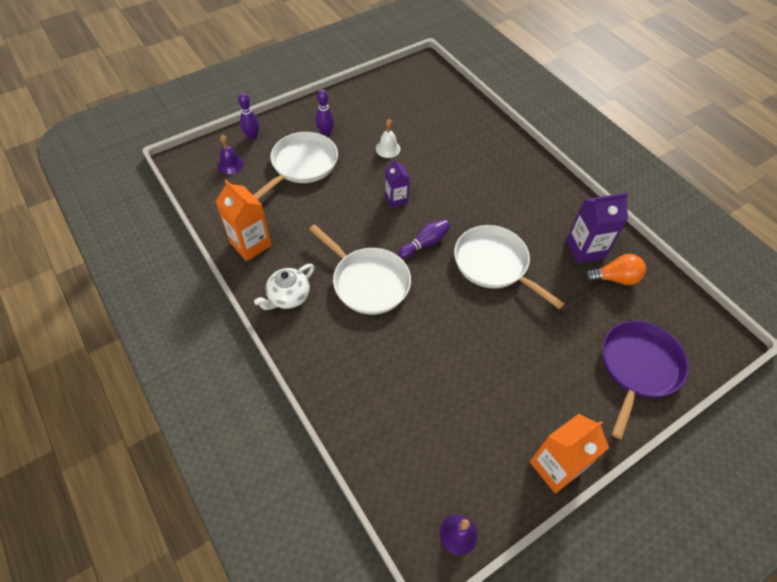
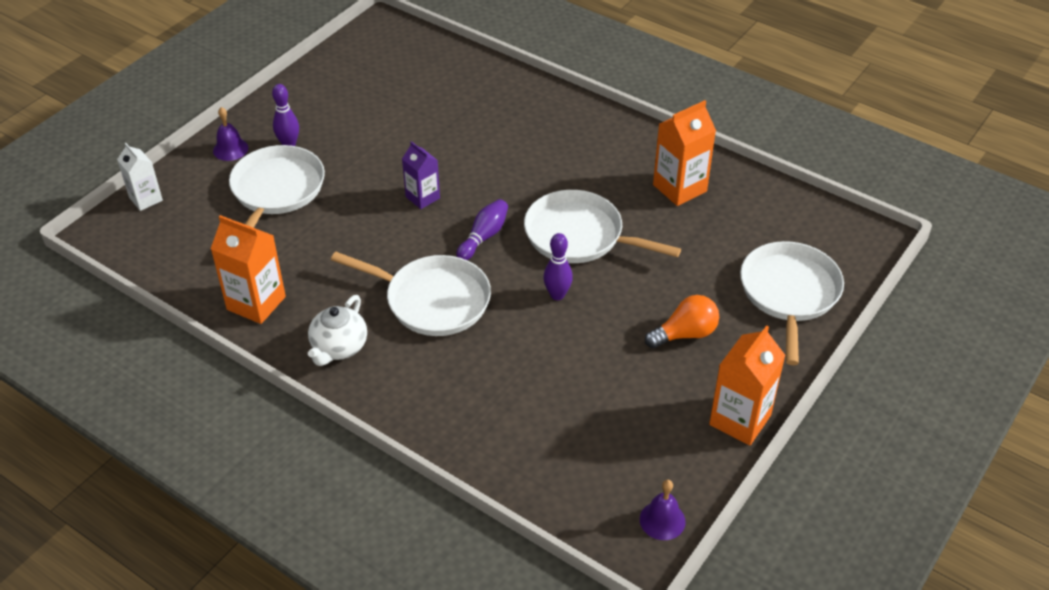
camera: 20 degrees left, 10 degrees down
purple bell [218,135,244,174] -> purple bell moved to [213,107,248,161]
purple bowling pin [238,93,259,140] -> purple bowling pin moved to [543,233,573,300]
white bell [376,119,401,158] -> none
purple carton [566,193,628,264] -> orange carton [653,100,716,206]
orange light bulb [584,254,646,285] -> orange light bulb moved to [645,295,719,348]
purple pan [602,321,689,439] -> white pan [740,241,844,365]
none -> white carton [117,143,163,211]

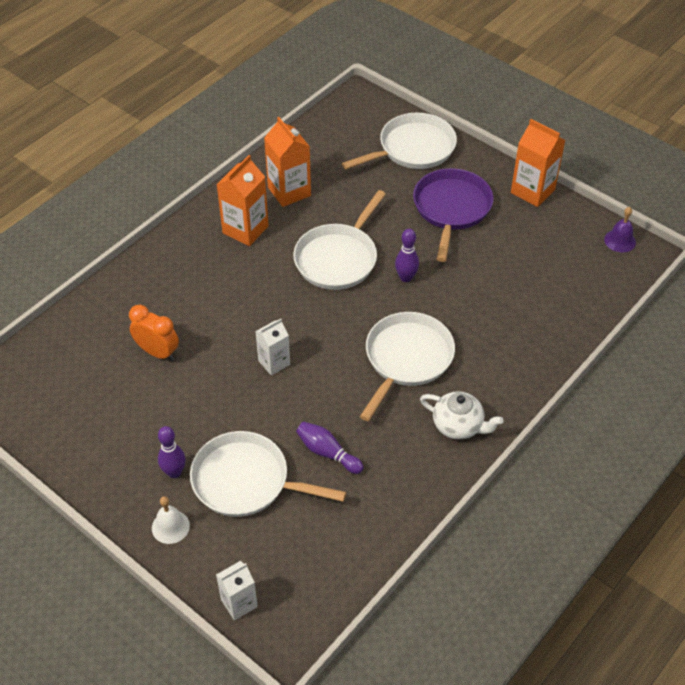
camera: 85 degrees left, 5 degrees up
orange carton [211,215,286,324] -> orange carton moved to [216,155,269,246]
purple bell [213,107,248,161] -> white bell [152,496,190,544]
purple carton [402,141,440,209] -> white carton [255,319,290,376]
purple bowling pin [456,199,508,260] -> purple bowling pin moved to [296,422,364,474]
orange light bulb [645,295,719,348] -> purple pan [413,168,493,262]
white pan [740,241,844,365] -> white pan turned 135 degrees clockwise [342,113,457,169]
none -> orange clock [129,305,179,361]

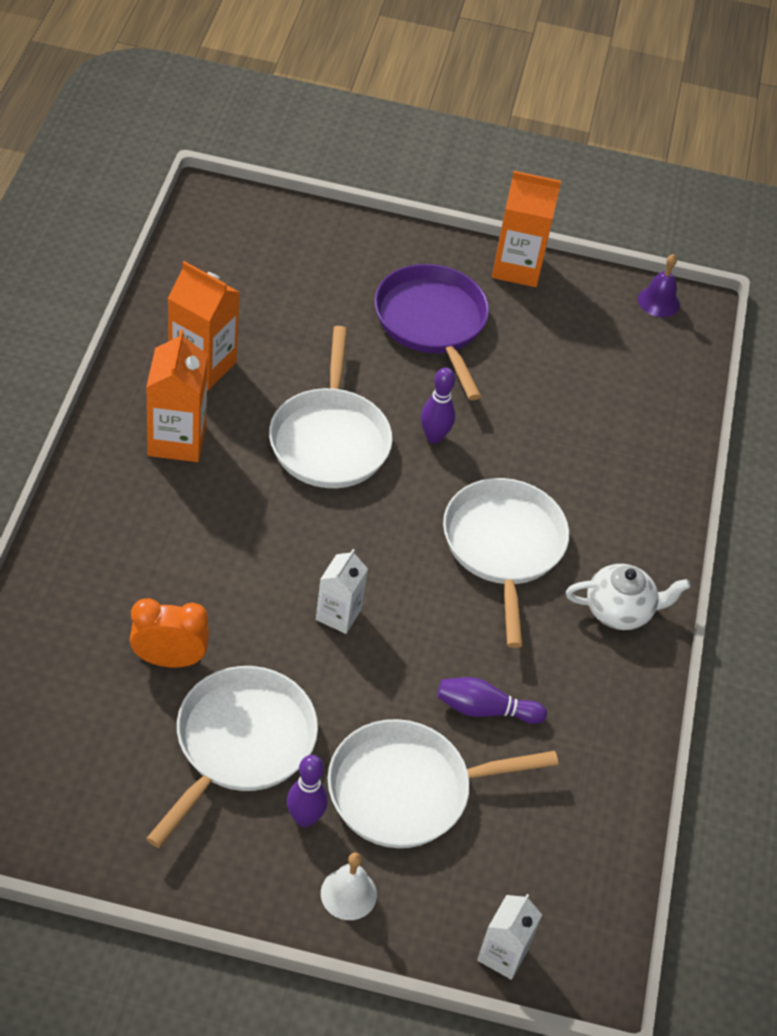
camera: 35 degrees left, 0 degrees up
white pan [342,113,457,169] -> white pan moved to [146,666,318,848]

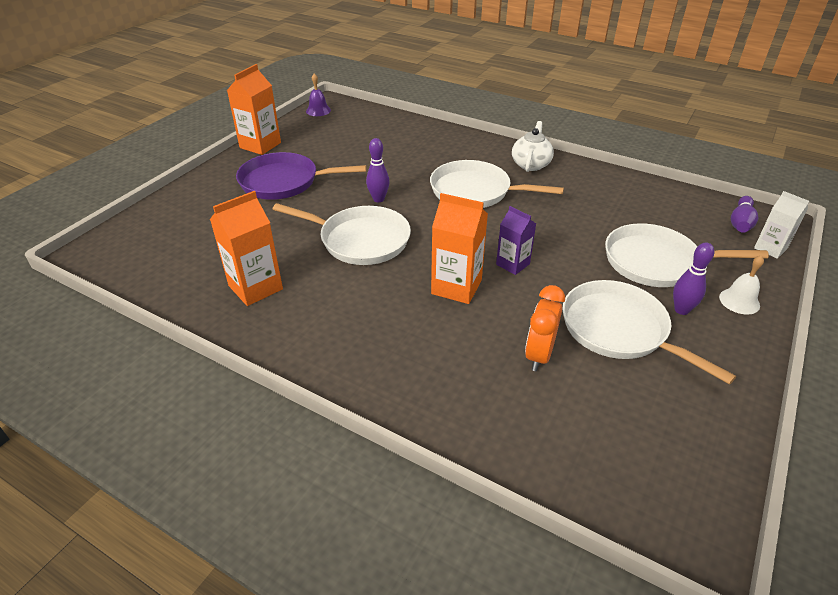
camera: 65 degrees left, 10 degrees down
orange carton [146,329,208,462] -> orange carton moved to [431,193,488,304]
white carton [316,549,368,634] -> purple carton [496,206,536,275]
white pan [328,719,558,848] -> white pan turned 90 degrees clockwise [605,223,769,287]
purple bowling pin [437,677,547,724] -> purple bowling pin moved to [731,196,758,233]

